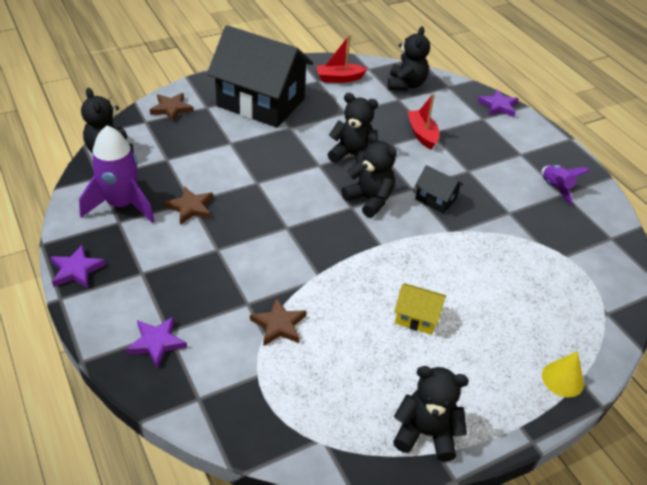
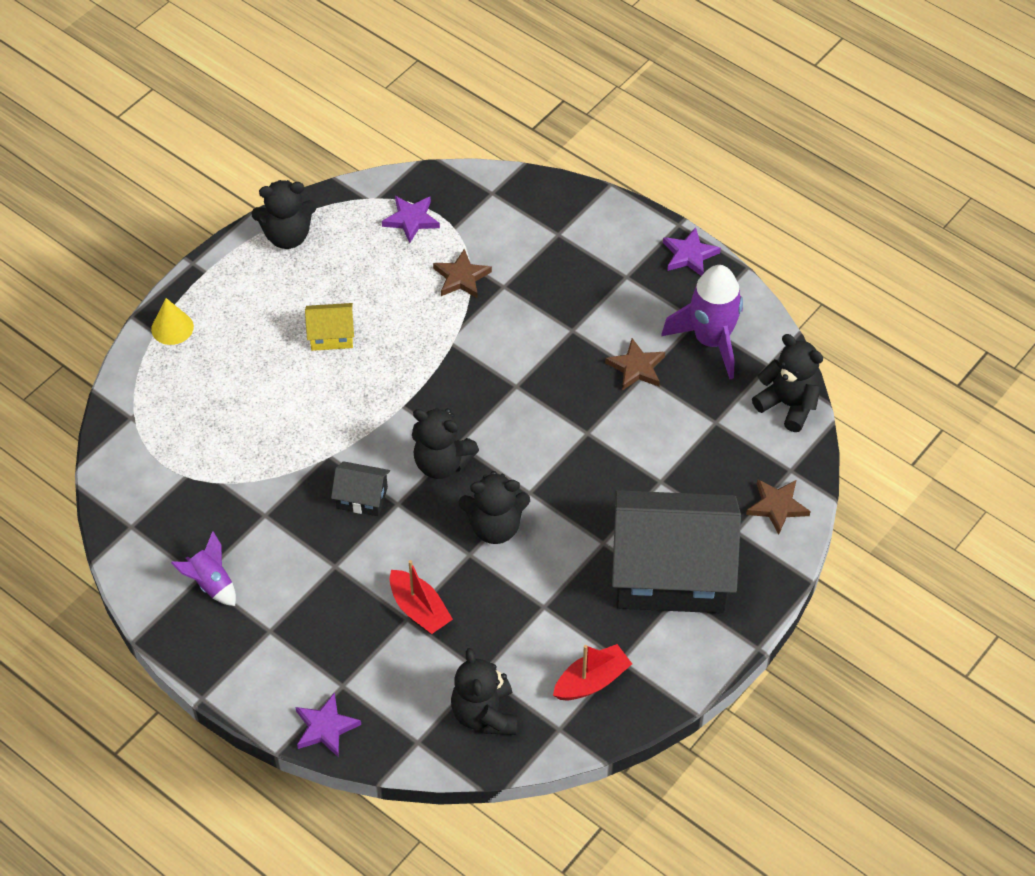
camera: 160 degrees right, 10 degrees up
purple star [125,316,187,369] -> purple star moved to [382,196,440,243]

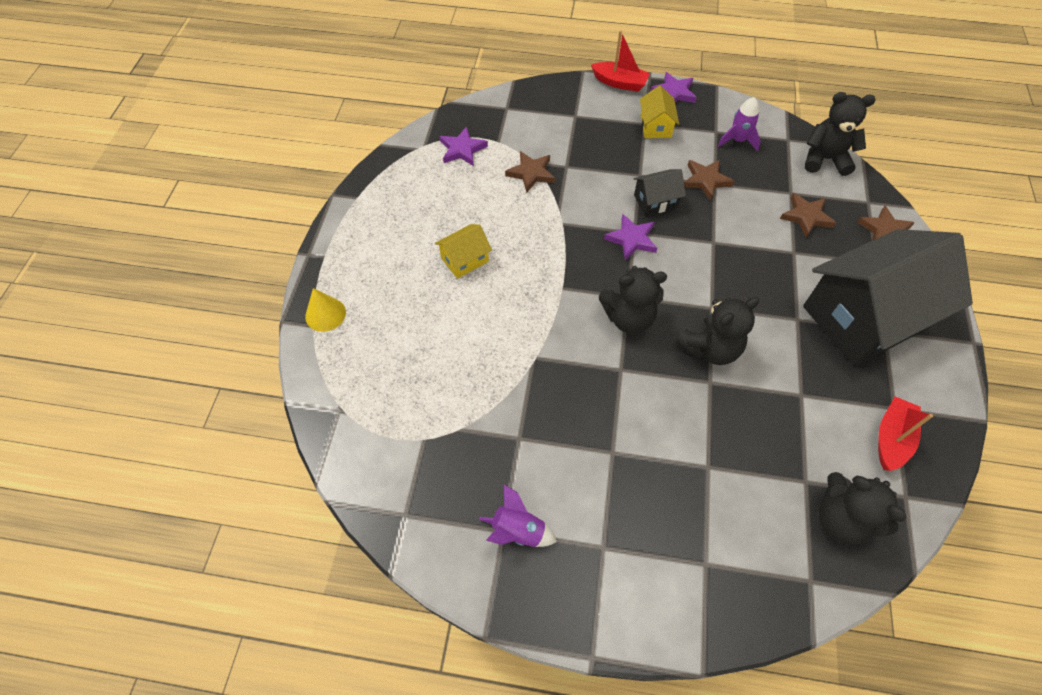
camera: 30 degrees left, 5 degrees up
black teddy bear [251,180,317,249] -> none
purple star [296,692,361,757] -> purple star moved to [604,214,657,261]
black house [331,461,390,516] -> black house moved to [634,169,686,216]
red boat [390,560,453,634] -> red boat moved to [591,30,650,92]
purple rocket [661,265,743,379] -> purple rocket [718,97,761,151], size x0.56
none -> yellow house [640,85,679,138]
none -> brown star [780,193,836,237]

